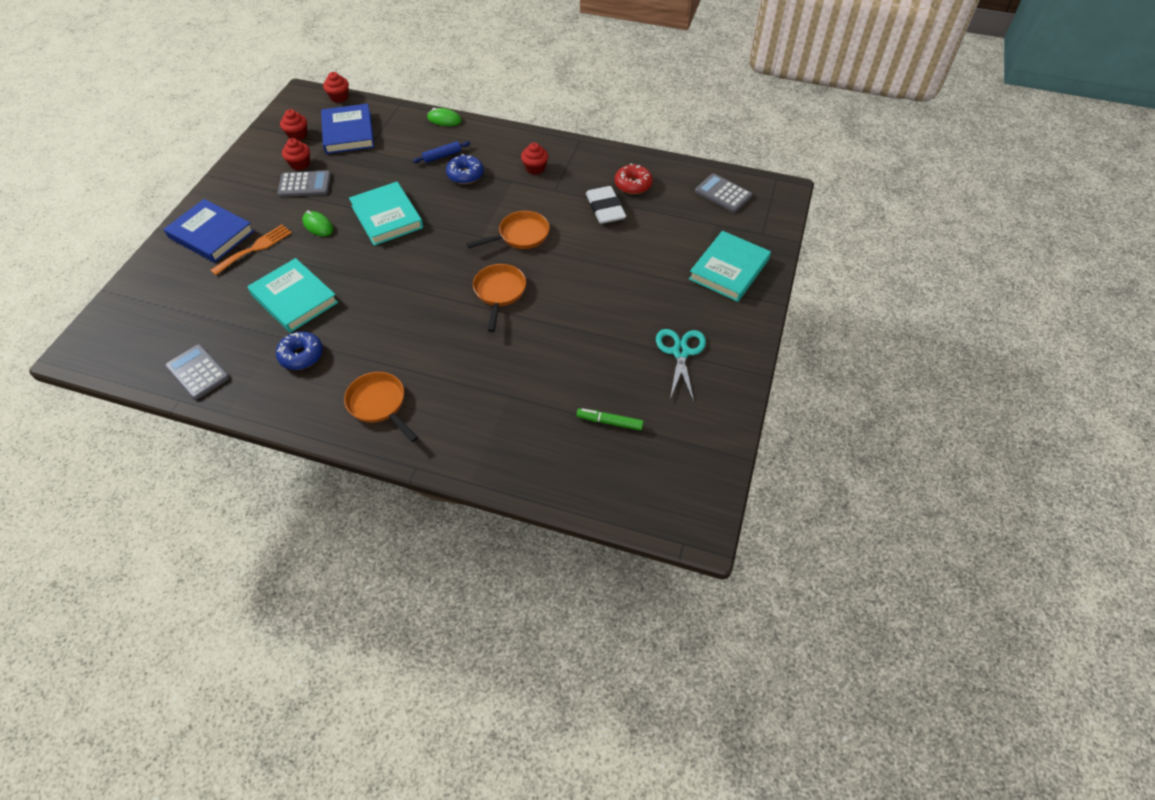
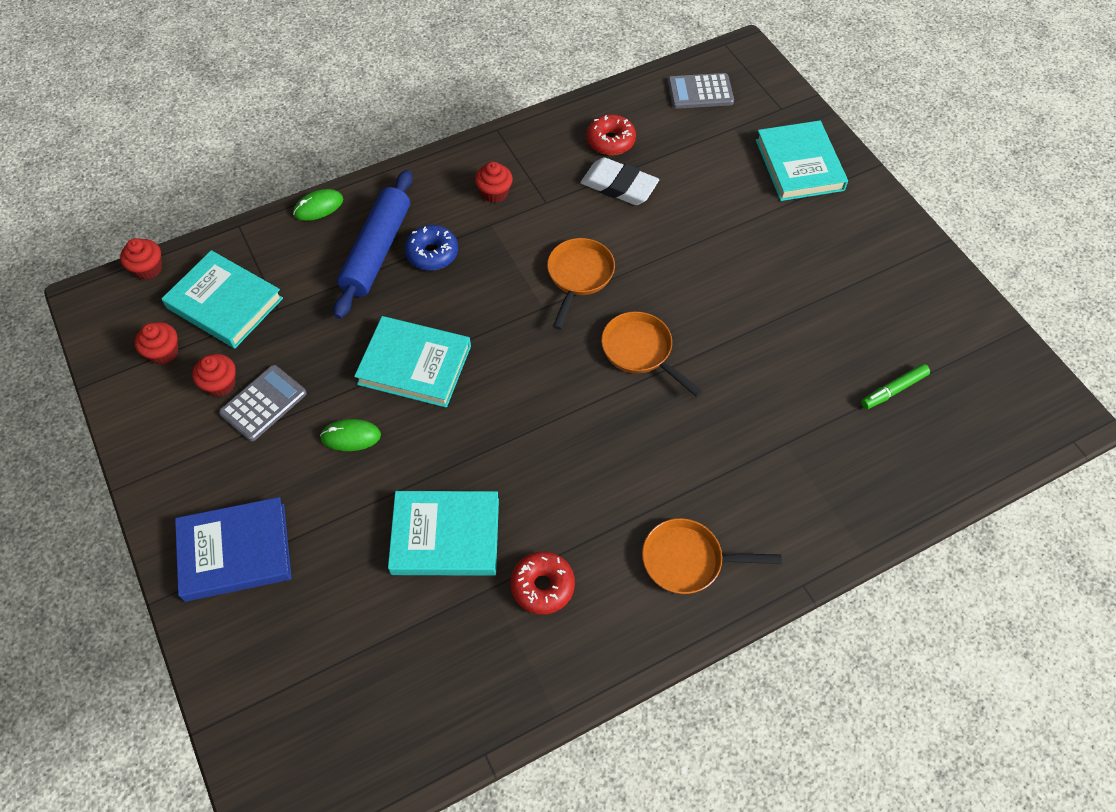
camera: 45 degrees left, 5 degrees up
grey calculator [165,344,230,400] -> none
orange fork [210,225,292,275] -> none
blue donut [276,331,323,370] -> red donut [511,552,575,615]
blue book [321,104,374,154] -> turquoise book [162,250,283,348]
blue rolling pin [412,141,470,163] -> blue rolling pin [334,170,412,319], size x2.13
turquoise scissors [656,329,706,402] -> none

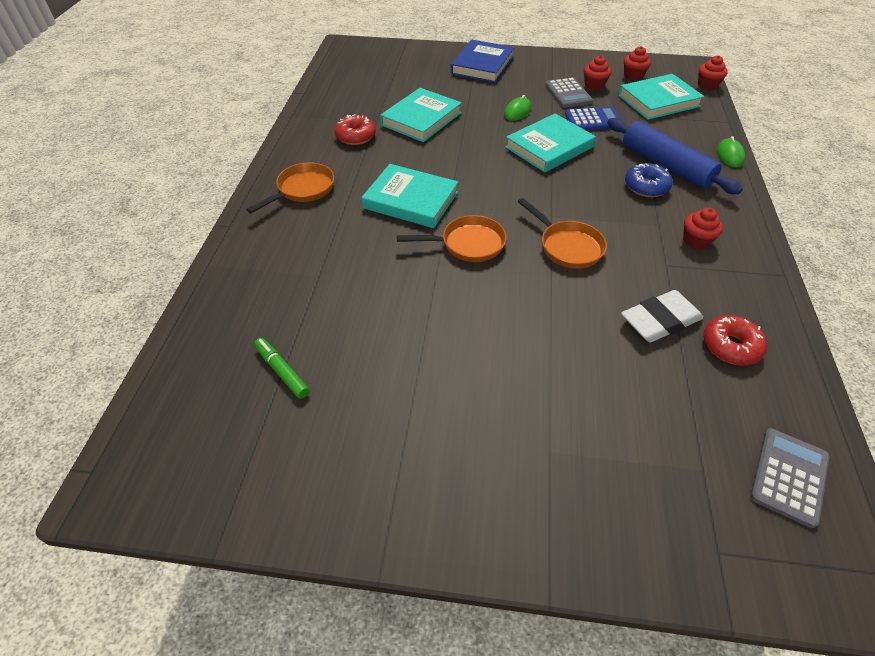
camera: 125 degrees right, 10 degrees down
turquoise book [756,120,848,201] -> turquoise book moved to [361,164,458,228]
green marker [861,364,930,409] -> green marker turned 45 degrees counterclockwise [254,338,310,399]
none -> blue calculator [565,107,621,130]

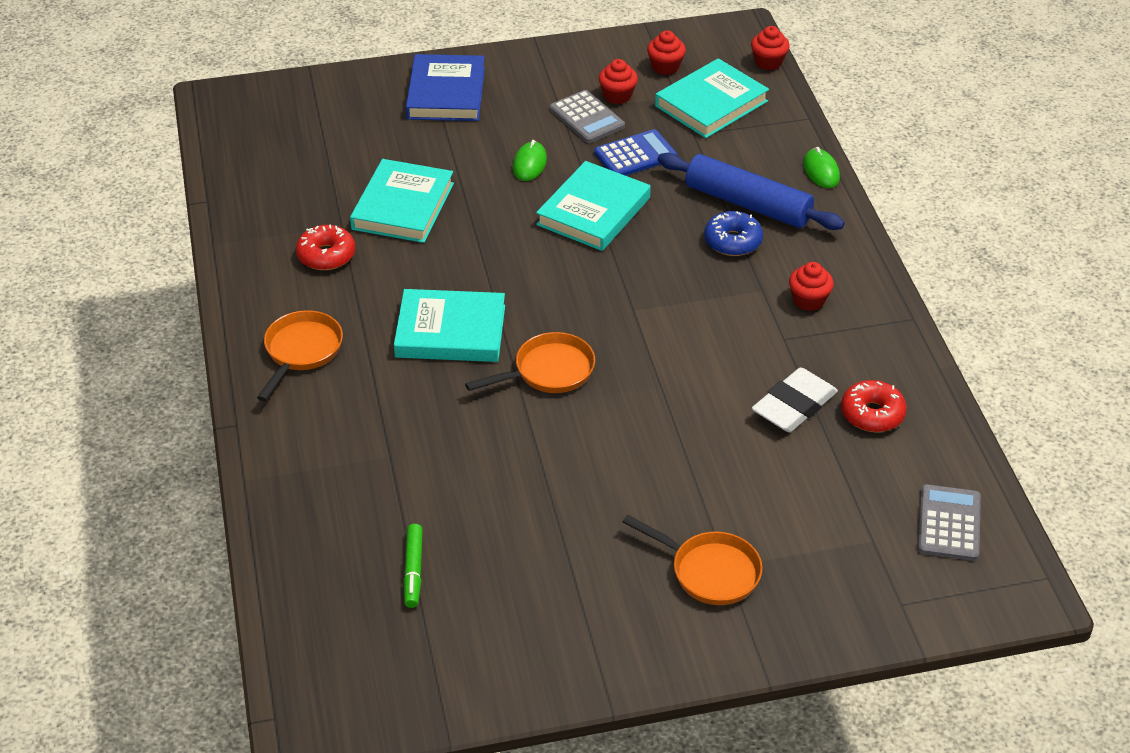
camera: 20 degrees left, 5 degrees down
green marker [254,338,310,399] -> green marker turned 120 degrees counterclockwise [403,524,423,608]
orange pan [518,198,607,269] -> orange pan moved to [623,515,762,605]

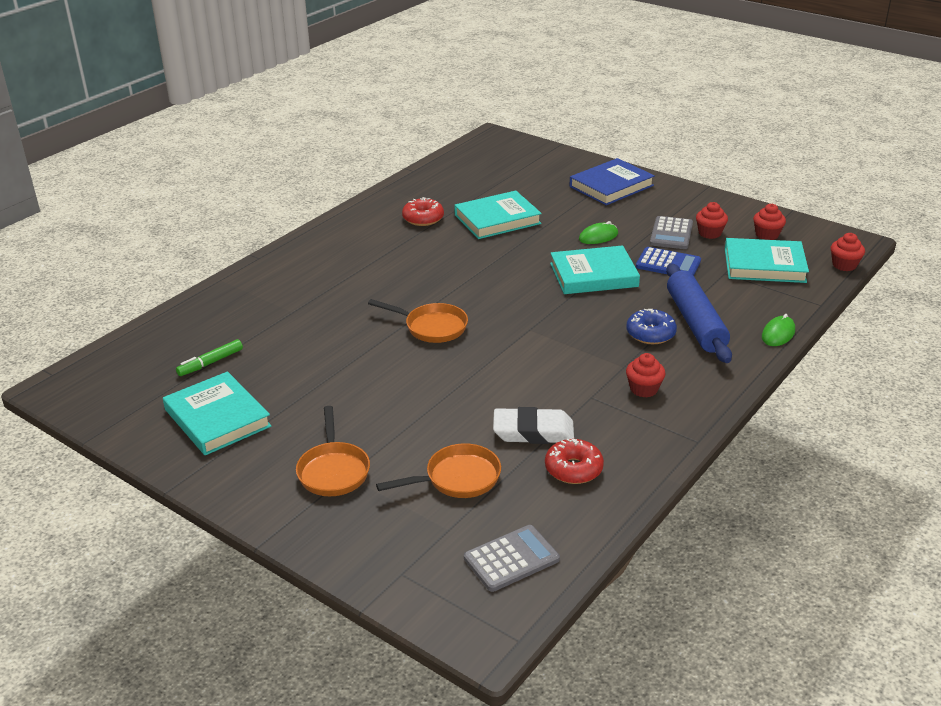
camera: 50 degrees right, 10 degrees down
orange pan [257,310,343,401] -> orange pan moved to [376,443,501,498]
turquoise book [394,289,505,362] -> turquoise book moved to [163,371,272,455]

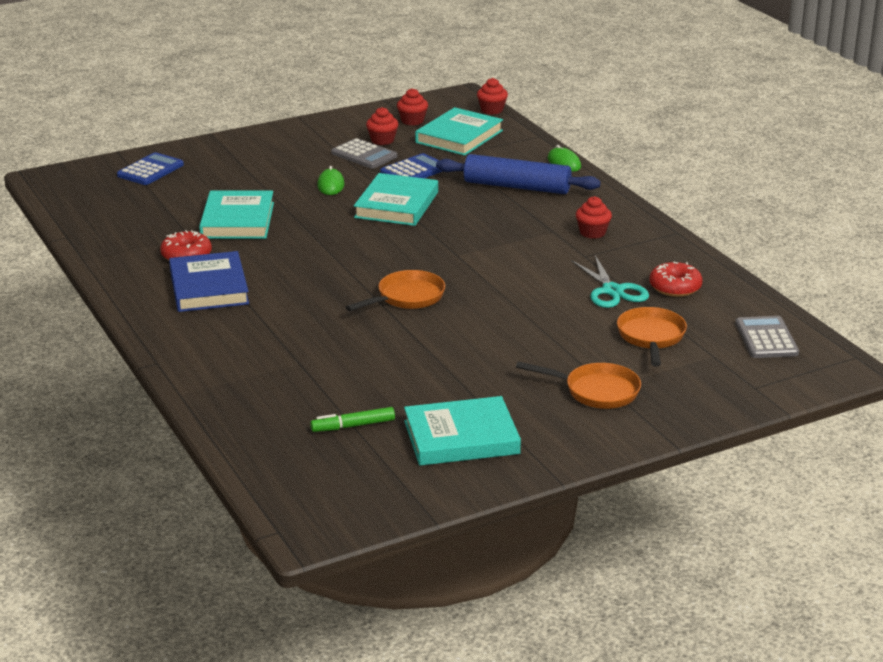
camera: 65 degrees left, 5 degrees down
green marker [176,339,243,376] -> green marker turned 90 degrees clockwise [310,407,395,432]
white eraser [493,407,574,444] -> turquoise scissors [571,255,649,308]
blue book [569,158,655,205] -> blue book moved to [169,251,249,312]
blue donut [626,309,677,344] -> none
none -> blue calculator [117,152,184,185]

